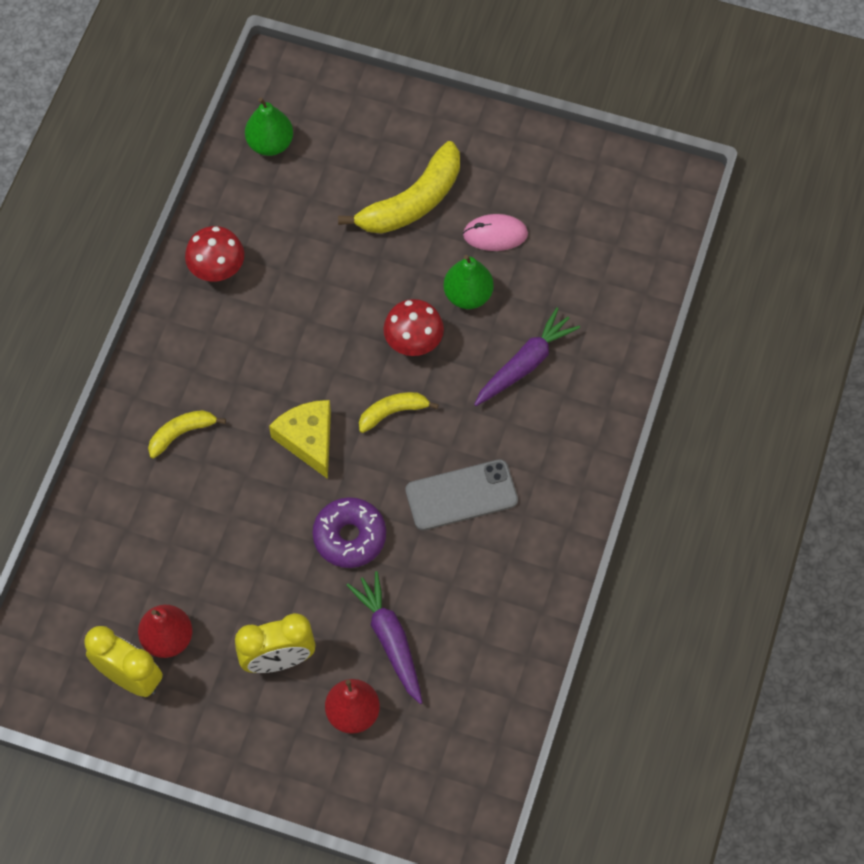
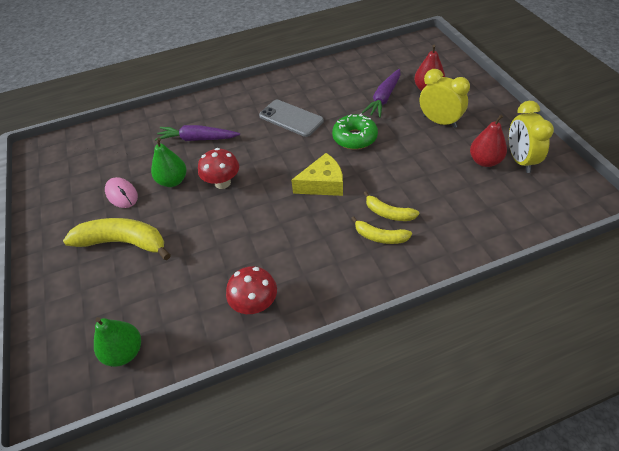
camera: 125 degrees left, 15 degrees down
yellow cheese [269,400,331,479] -> yellow cheese turned 135 degrees counterclockwise [291,153,343,196]
purple donut [312,497,386,568] -> green donut [332,114,378,149]
yellow banana [359,392,439,433] -> yellow banana moved to [364,191,419,221]

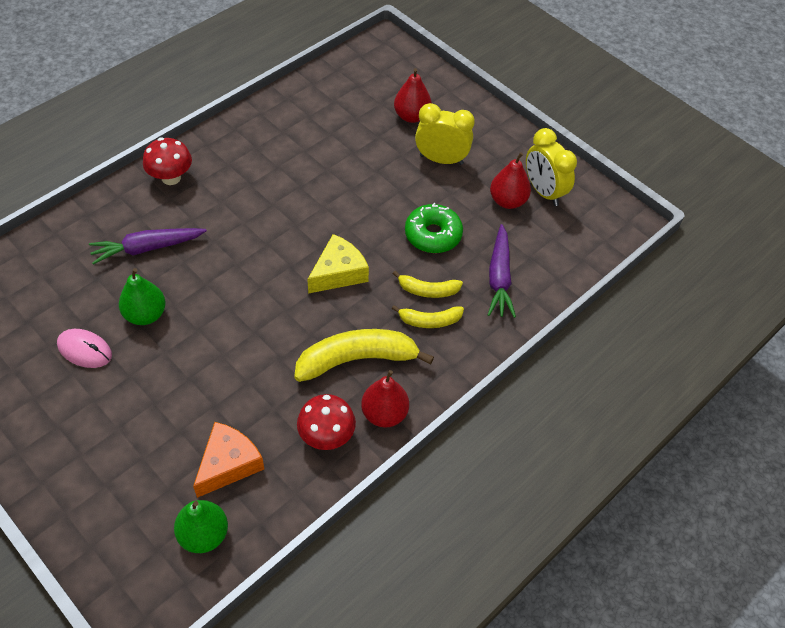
camera: 30 degrees left, 5 degrees up
yellow banana [63,218,171,260] -> yellow banana moved to [294,329,434,382]
red mushroom [198,148,239,189] -> red mushroom moved to [143,138,192,185]
grey phone [259,100,324,137] -> none
green donut [332,114,378,149] -> green donut moved to [405,203,463,253]
purple carrot [362,69,401,118] -> purple carrot moved to [488,224,516,318]
none -> orange cheese [193,422,264,498]
none -> red pear [361,370,409,427]

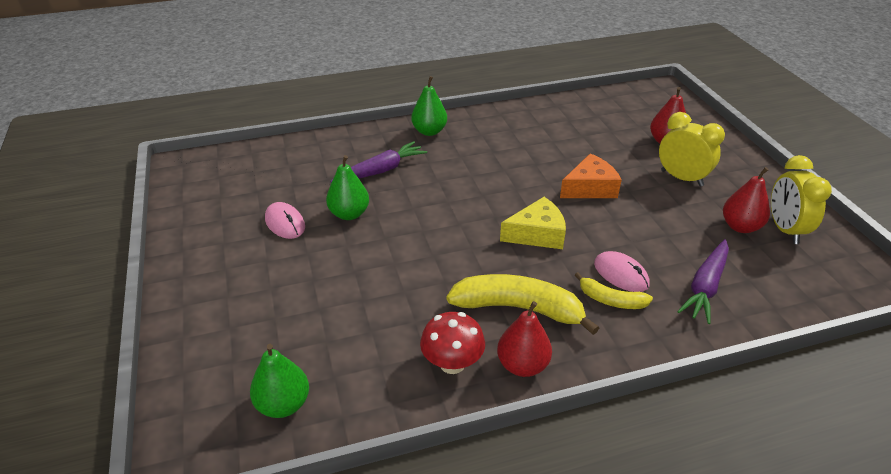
camera: 30 degrees right, 15 degrees down
purple carrot [89,228,207,265] -> purple carrot turned 135 degrees clockwise [330,141,427,182]
red mushroom [143,138,192,185] -> green pear [411,76,447,136]
orange cheese [193,422,264,498] -> orange cheese moved to [560,153,622,198]
yellow banana [393,271,463,298] -> pink mouse [594,251,650,292]
green donut [405,203,463,253] -> none

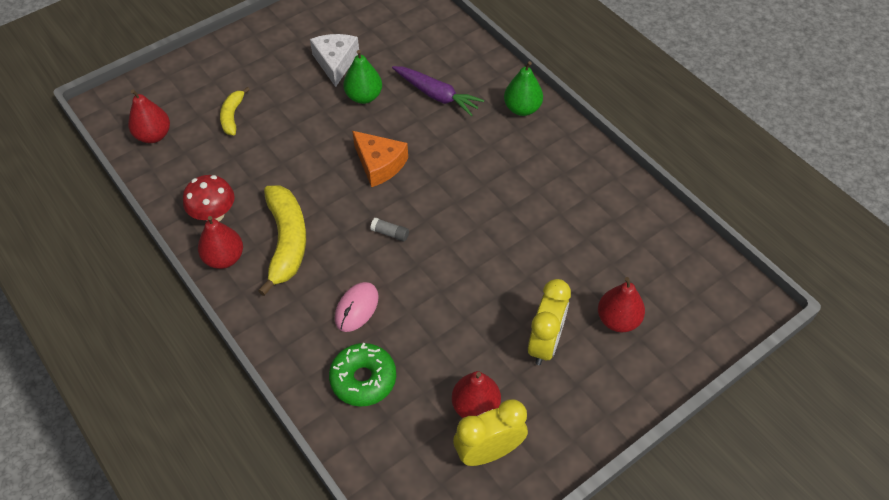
camera: 70 degrees right, 15 degrees up
green pear [250,344,309,418] -> red pear [128,89,170,143]
pink mouse [265,202,305,239] -> white cheese [310,34,359,87]
yellow cheese [500,197,566,249] -> grey glue stick [370,218,409,242]
orange cheese [560,153,622,198] -> orange cheese moved to [352,131,408,187]
yellow banana [575,272,653,309] -> yellow banana moved to [220,87,250,135]
purple carrot [677,239,729,324] -> green donut [329,343,396,407]

